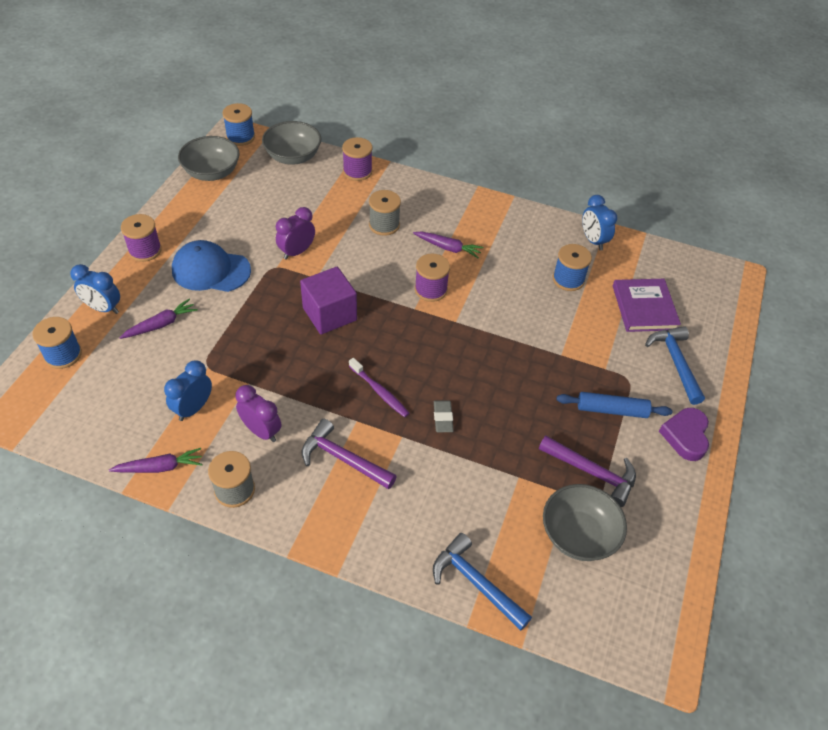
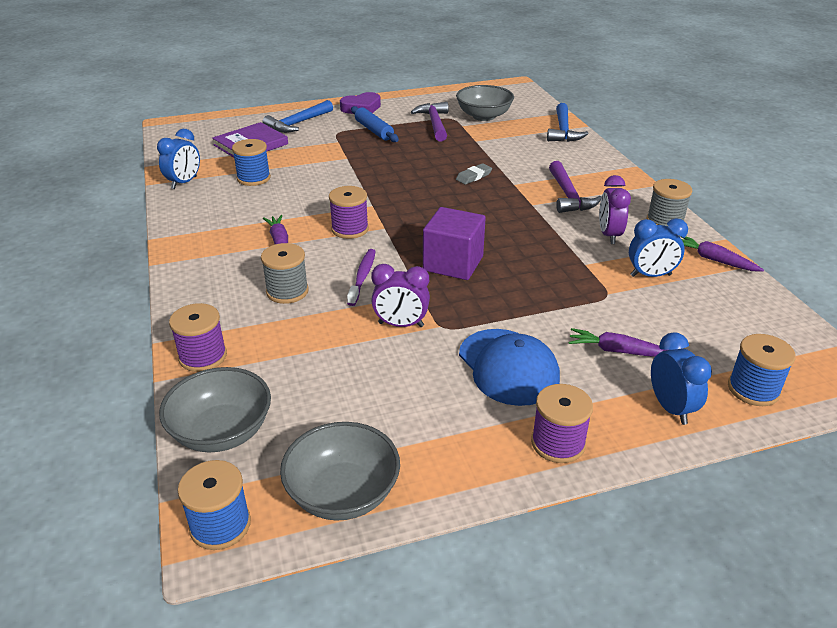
camera: 125 degrees left, 15 degrees down
purple toothbrush [349,358,409,417] -> purple toothbrush moved to [347,249,376,306]

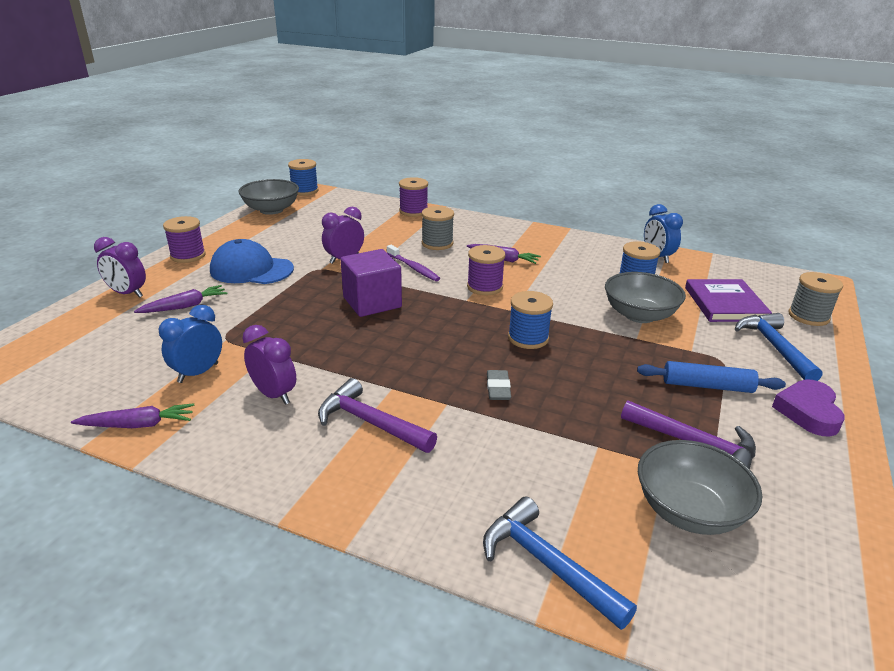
camera: 130 degrees right, 5 degrees down
grey bowl [159,367,271,452] -> grey bowl moved to [605,272,686,323]
grey spool [646,179,692,227] -> grey spool moved to [788,272,843,326]
blue clock [651,333,712,425] -> purple clock [94,237,146,298]
blue spool [728,334,796,406] -> blue spool moved to [508,291,553,349]

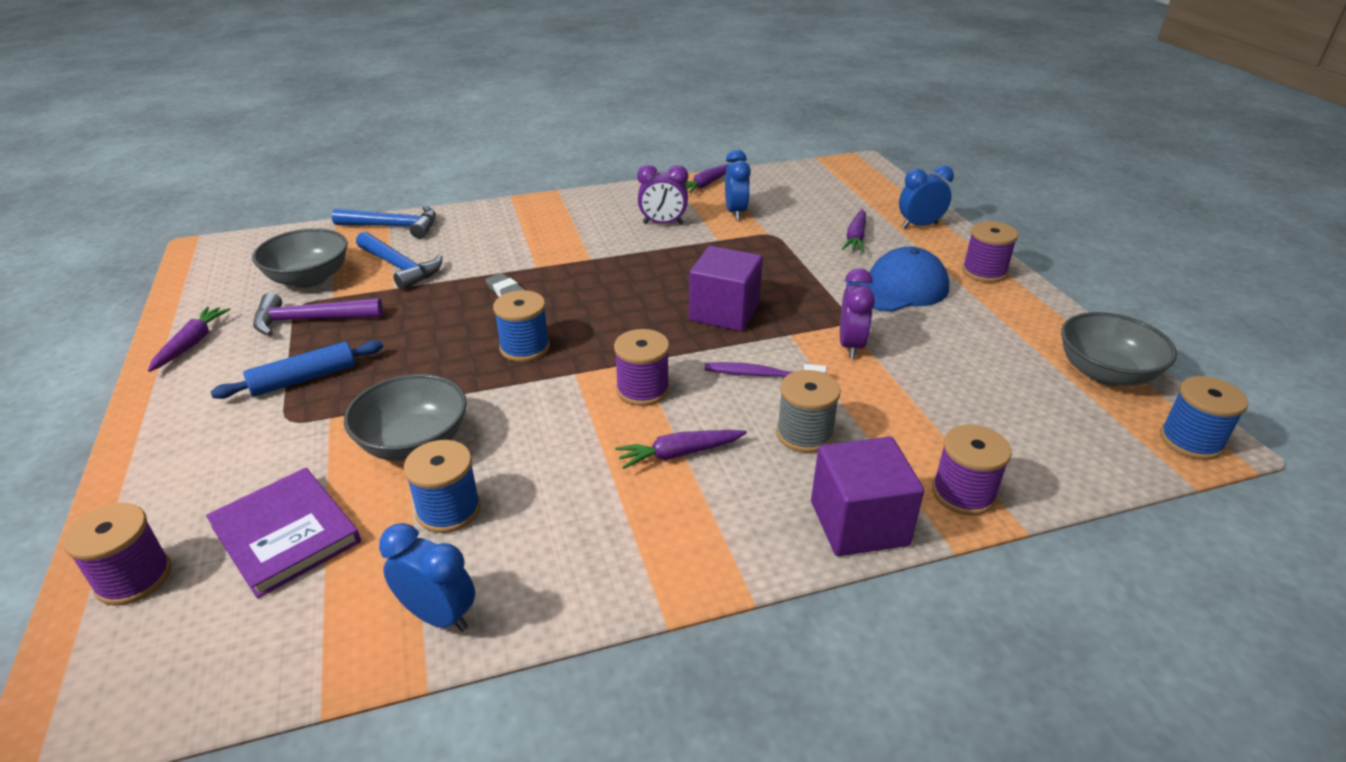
camera: 140 degrees right, 5 degrees up
purple clock [94,237,146,298] -> blue clock [899,165,954,228]
purple hammer [318,378,437,453] -> none
blue hammer [735,313,822,381] -> blue hammer moved to [356,232,442,290]
purple heart [772,380,844,437] -> none
grey spool [788,272,843,326] -> purple spool [63,503,172,606]
none -> purple carrot [148,306,230,372]
none -> purple cube [811,437,924,556]

